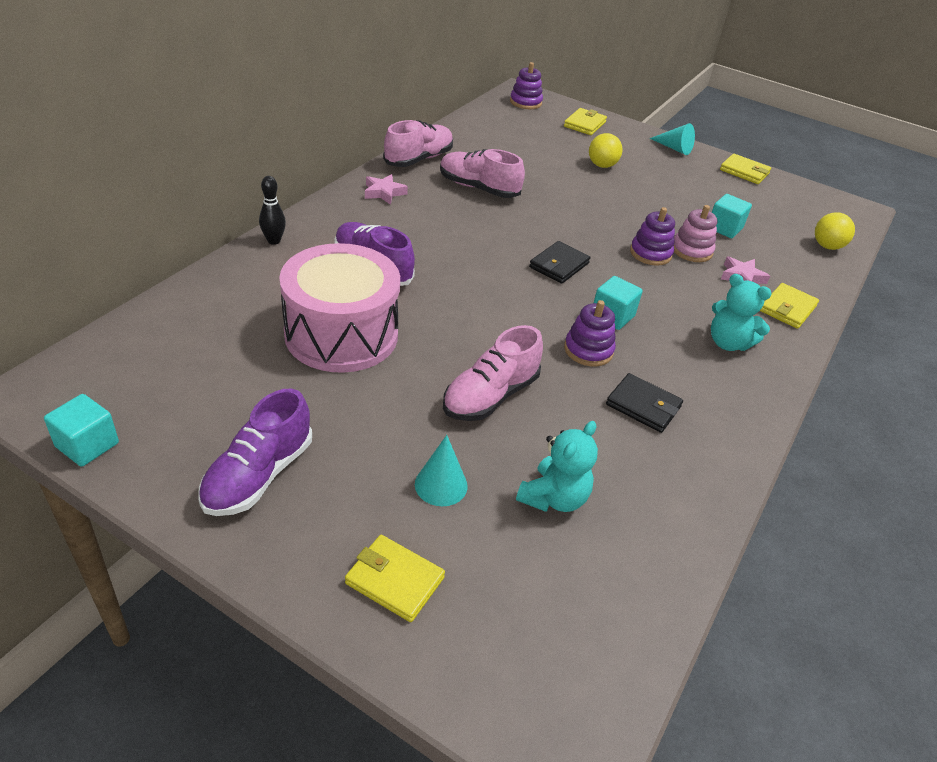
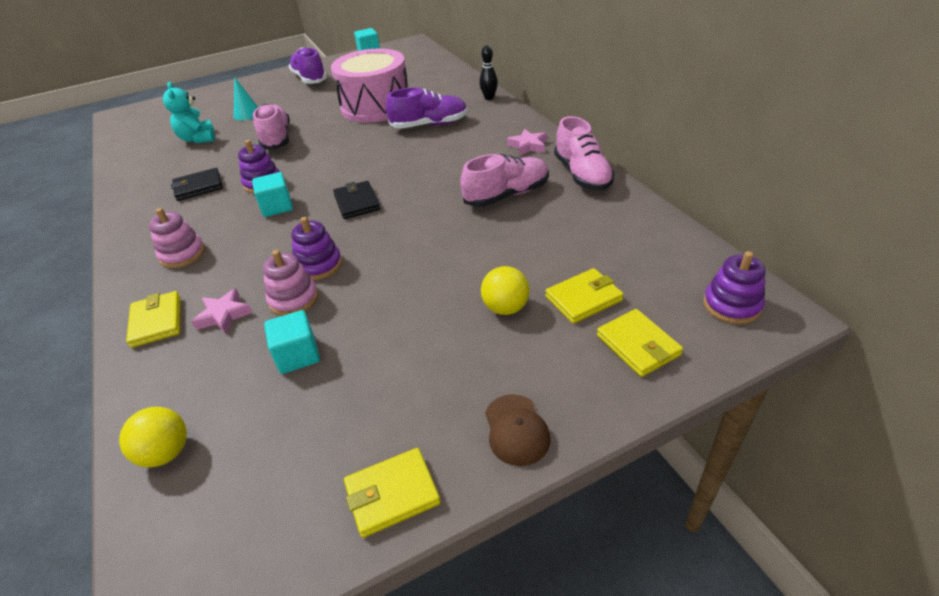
camera: 130 degrees right, 0 degrees up
yellow wallet [345,535,445,622] -> yellow wallet moved to [545,268,624,324]
turquoise cone [650,123,695,155] -> brown cap [485,394,551,466]
turquoise teddy bear [711,274,772,351] -> pink stacking toy [149,208,205,268]

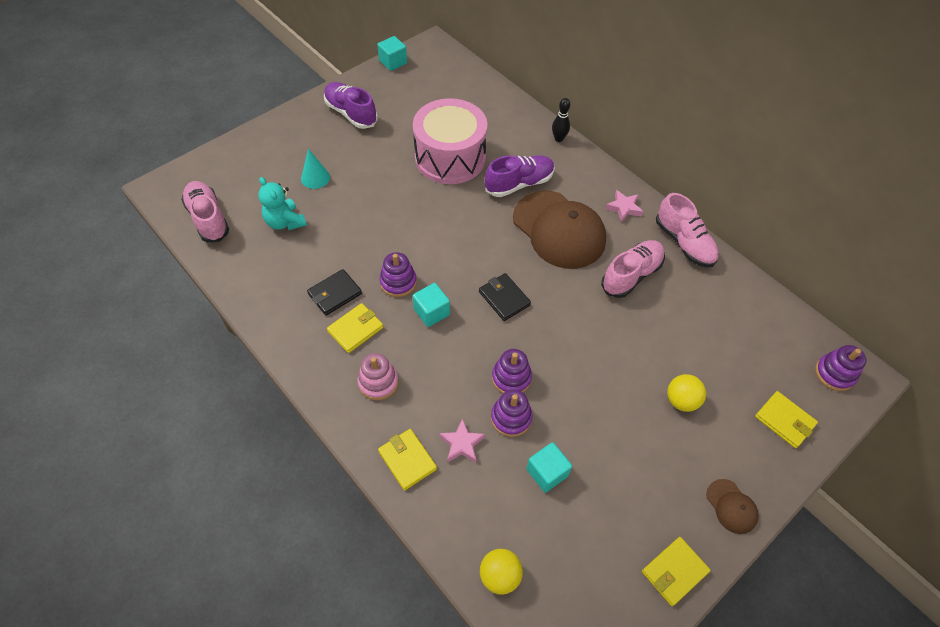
camera: 20 degrees left, 15 degrees up
pink shoe [253,104,290,150] -> pink shoe moved to [181,181,229,242]
pink stacking toy [263,250,318,316] -> purple stacking toy [491,389,533,437]
yellow wallet [545,268,624,324] -> yellow wallet moved to [327,303,383,353]
none -> brown cap [513,191,606,269]

